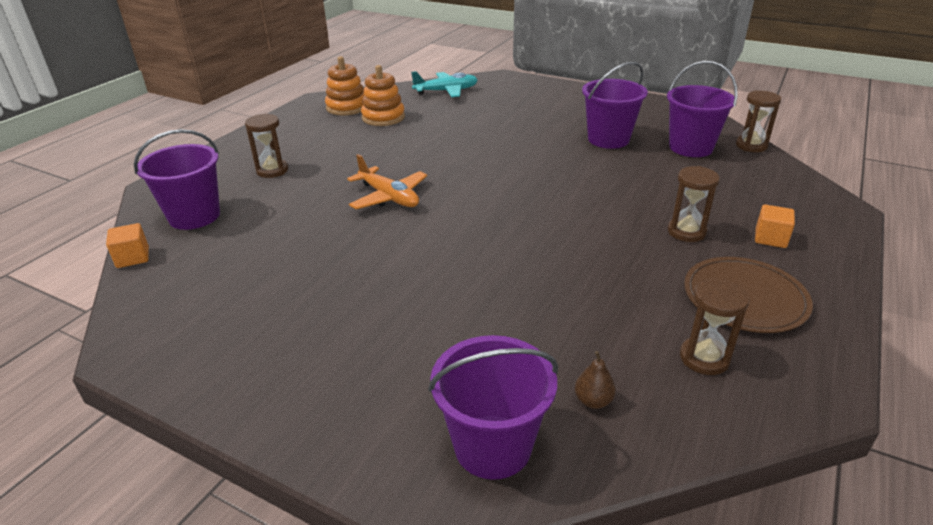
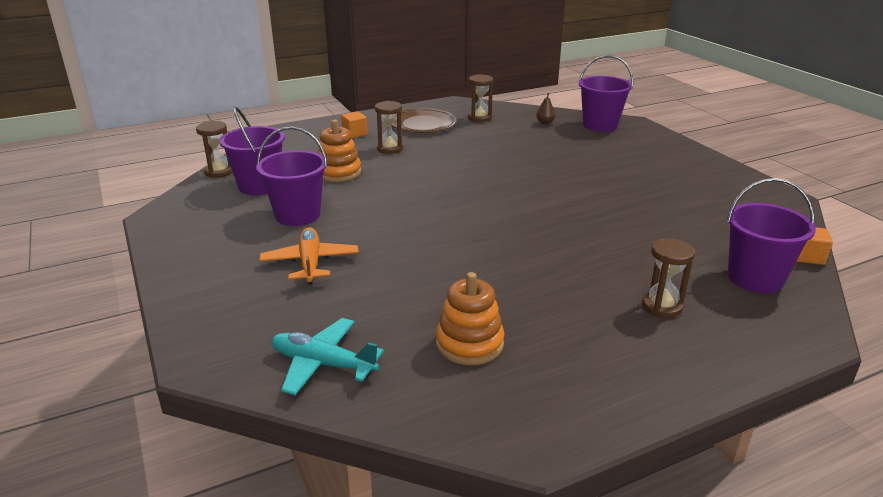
camera: 145 degrees left, 5 degrees down
orange stacking toy [325,56,365,116] -> orange stacking toy moved to [317,120,361,182]
orange plane [347,154,427,209] -> orange plane moved to [259,227,359,285]

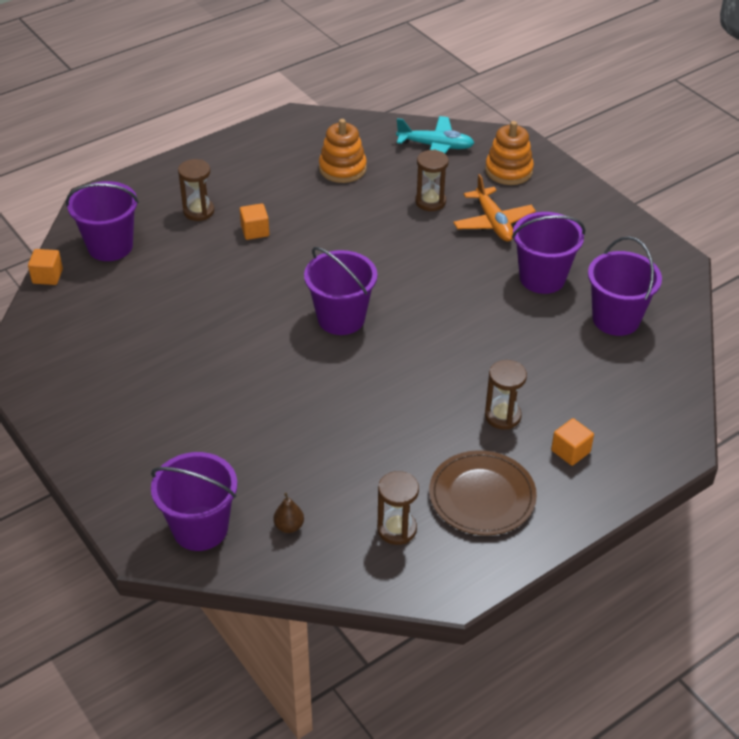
camera: 170 degrees right, 15 degrees up
brown hourglass [196,121,233,178] -> brown hourglass moved to [415,149,449,211]
orange stacking toy [317,120,361,182] -> orange stacking toy moved to [485,121,534,185]
none -> orange cube [240,203,269,240]
none -> purple bucket [304,247,377,335]

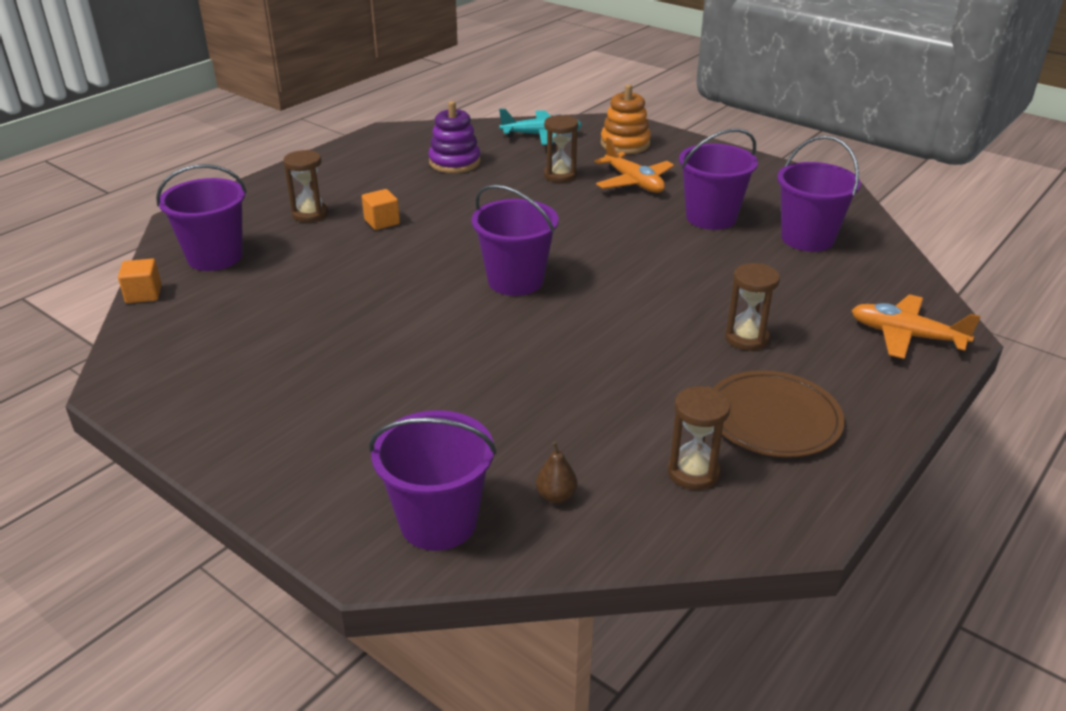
camera: 15 degrees left, 10 degrees down
orange stacking toy [319,119,367,183] -> purple stacking toy [428,101,481,173]
orange cube [551,418,594,466] -> none
none -> orange plane [851,294,981,359]

